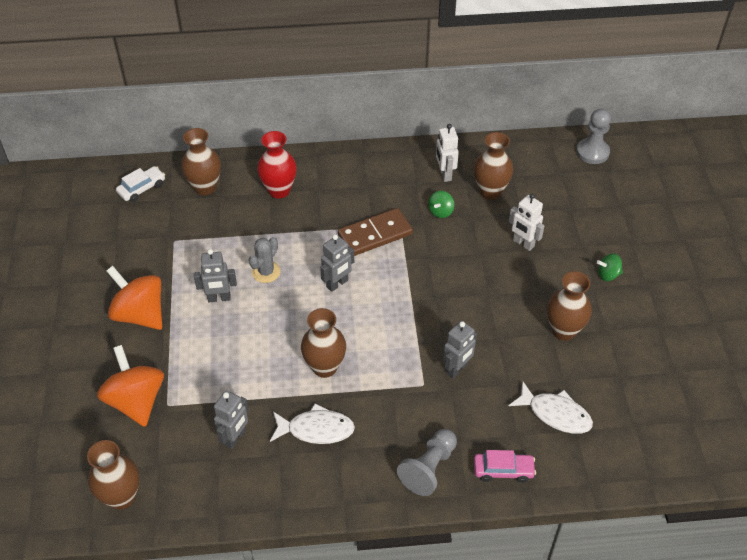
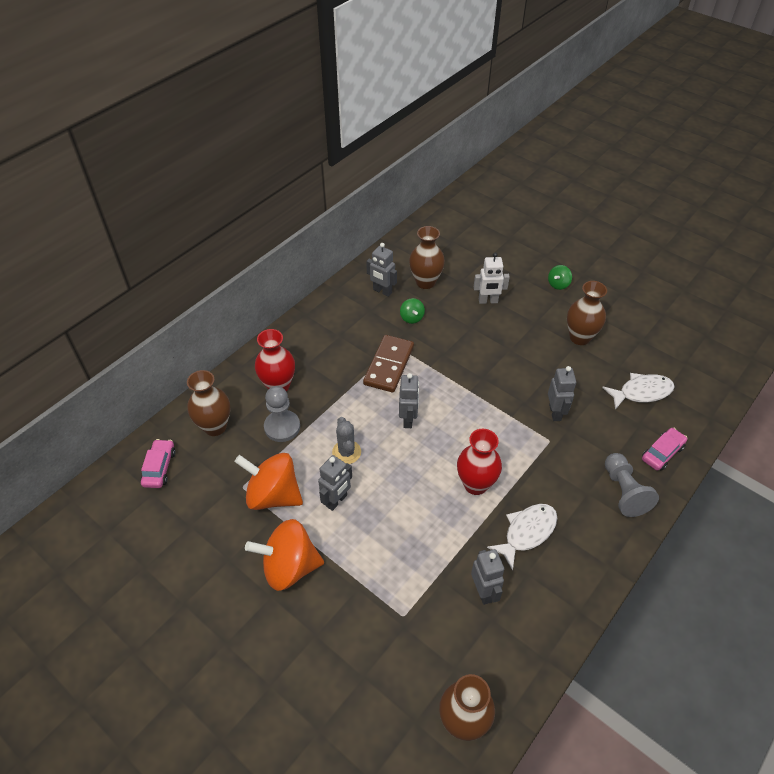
camera: 45 degrees left, 0 degrees up
orange spinning top [97,345,164,427] -> orange spinning top moved to [234,453,303,510]
white car [116,166,165,202] -> pink car [141,439,176,488]
brown vase [301,308,346,378] -> red vase [457,429,502,495]
white robot [436,124,459,182] -> grey robot [366,243,397,297]
grey pawn [576,109,611,164] -> grey pawn moved to [264,386,300,442]

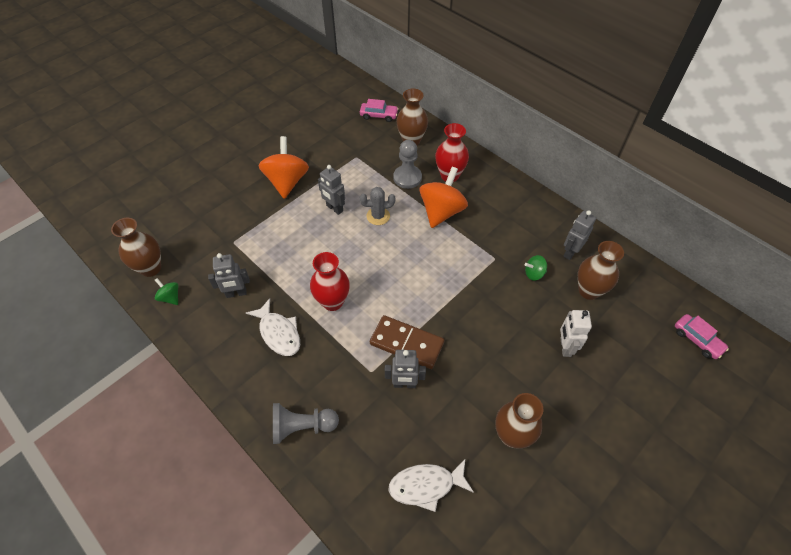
camera: 95 degrees right, 5 degrees up
orange spinning top [234,453,303,510] -> orange spinning top moved to [420,167,468,228]
brown domino [363,335,414,392] -> brown domino moved to [370,315,444,369]
grey robot [399,373,419,428] -> none
green spinning top [548,265,572,290] -> green spinning top moved to [155,278,178,305]
white fish [602,373,675,410] -> white fish turned 90 degrees clockwise [388,459,474,512]
pink car [642,428,687,471] -> pink car moved to [675,314,729,359]

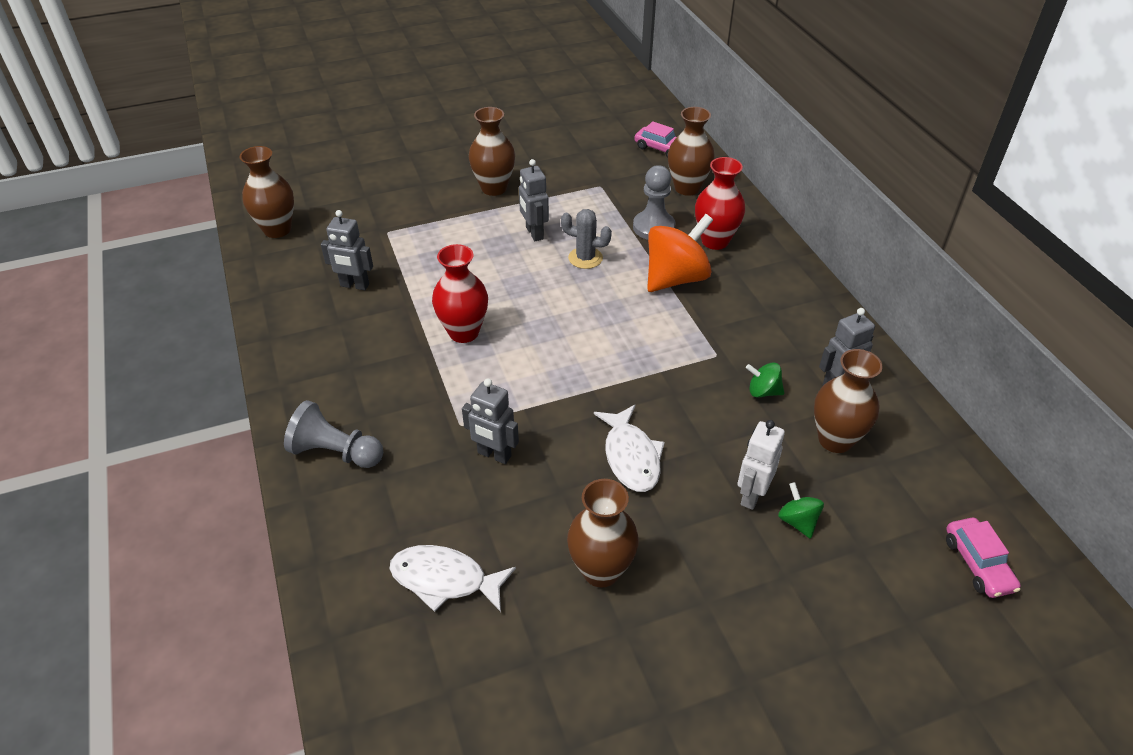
camera: 25 degrees right, 10 degrees down
green spinning top [155,278,178,305] -> green spinning top moved to [778,482,824,539]
white fish [246,298,300,356] -> white fish moved to [594,405,665,492]
orange spinning top [259,136,309,199] -> brown vase [469,107,515,196]
brown domino [370,315,444,369] -> none

